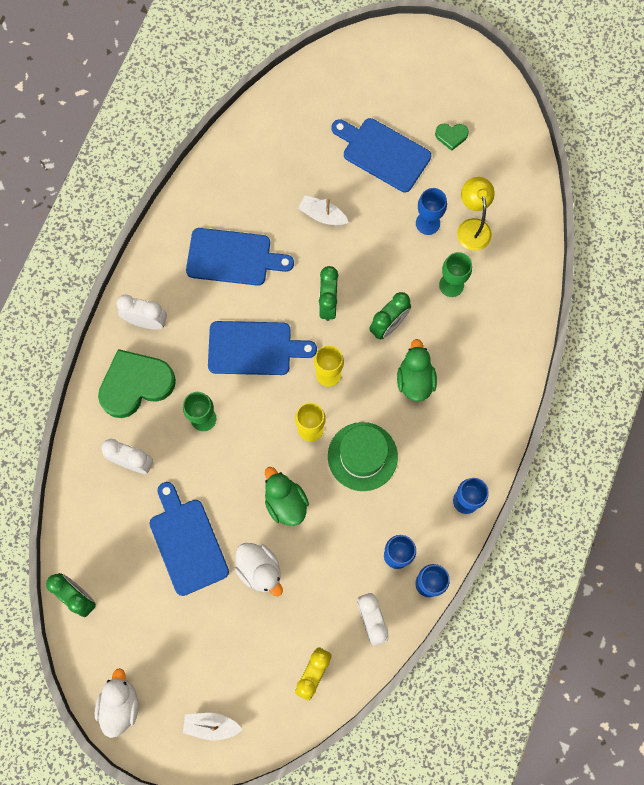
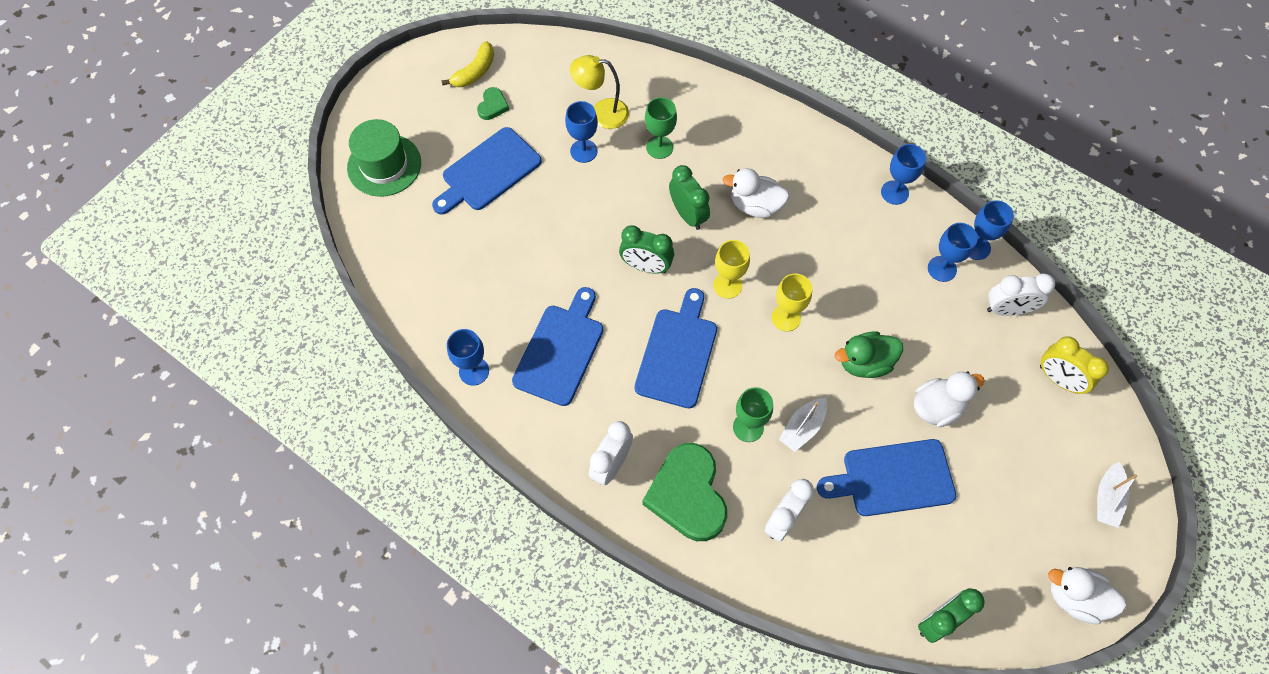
camera: 75 degrees left, 10 degrees down
white boat [298,195,349,226] -> white boat moved to [779,398,827,452]
green hat [328,422,398,491] -> green hat moved to [347,119,421,197]
green duck [397,339,437,402] -> white duck [723,168,789,218]
none -> yellow banana [442,41,494,87]
none -> blue goblet [447,329,489,385]

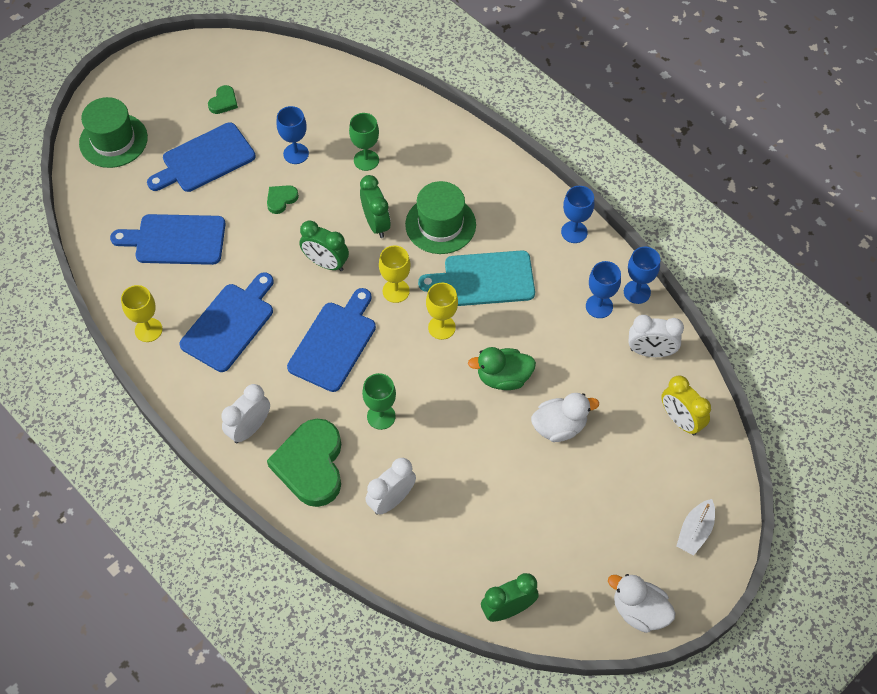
camera: 10 degrees right, 5 degrees down
yellow banana [442,41,494,87] -> none
blue goblet [447,329,489,385] -> yellow goblet [121,285,163,342]
yellow lamp [570,55,629,129] -> none
white duck [723,168,789,218] -> green hat [405,181,476,254]
white boat [779,398,827,452] -> none
blue cutting board [817,439,956,516] -> blue cutting board moved to [110,214,226,265]
none -> green heart [267,185,299,214]
none -> turquoise cutting board [418,250,535,306]

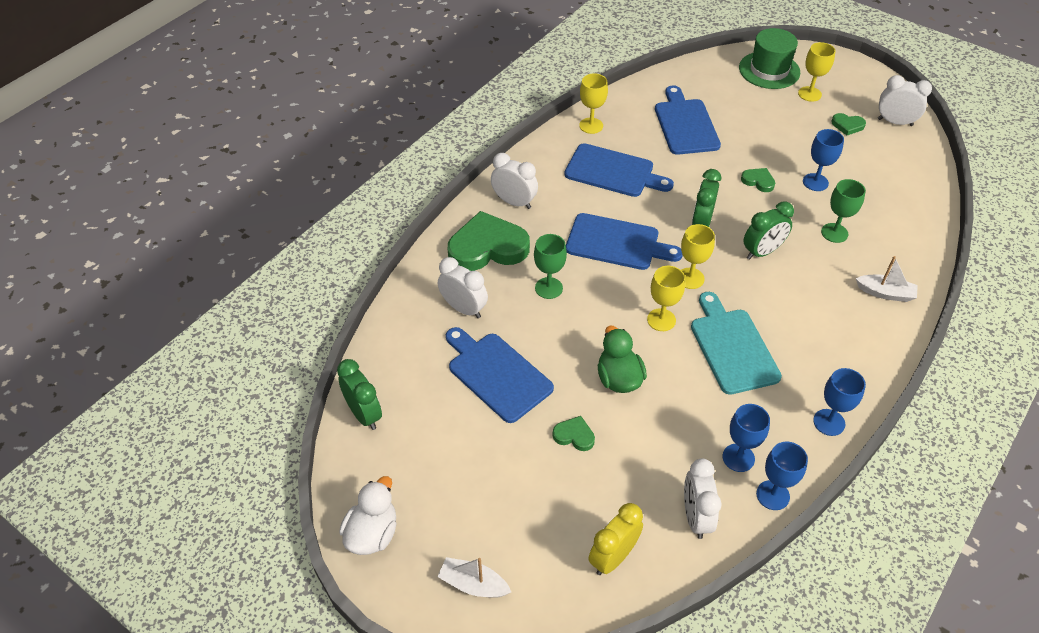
camera: 80 degrees right, 10 degrees down
blue cutting board [147,122,256,192] -> blue cutting board moved to [446,327,554,423]
green hat [405,181,476,254] -> none
white duck [531,393,599,442] -> green heart [552,416,595,451]
none -> yellow goblet [798,42,836,102]
none -> white boat [856,256,918,302]
none -> white clock [878,75,932,126]

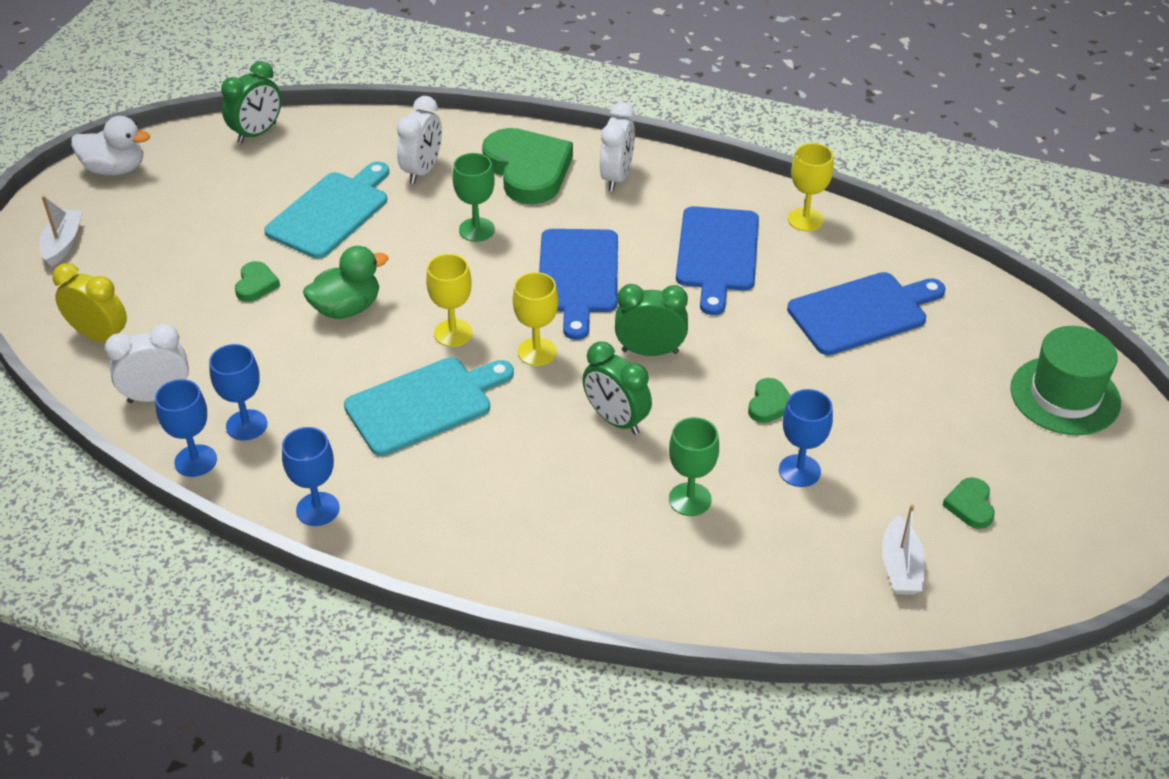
camera: 75 degrees right, 5 degrees down
blue cutting board [446,327,554,423] -> turquoise cutting board [264,162,389,259]
yellow goblet [798,42,836,102] -> none
white boat [856,256,918,302] -> white boat moved to [882,505,925,595]
white clock [878,75,932,126] -> none

